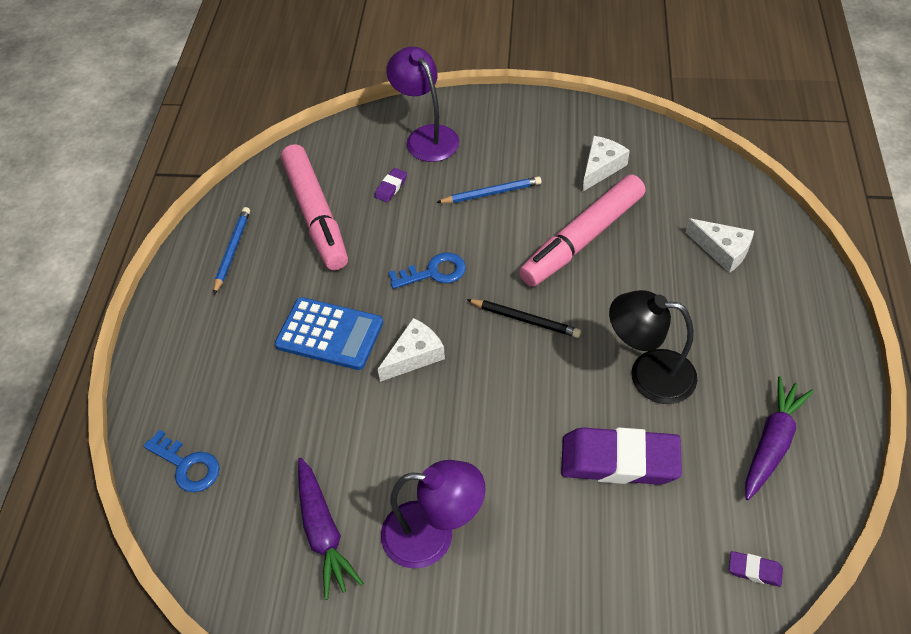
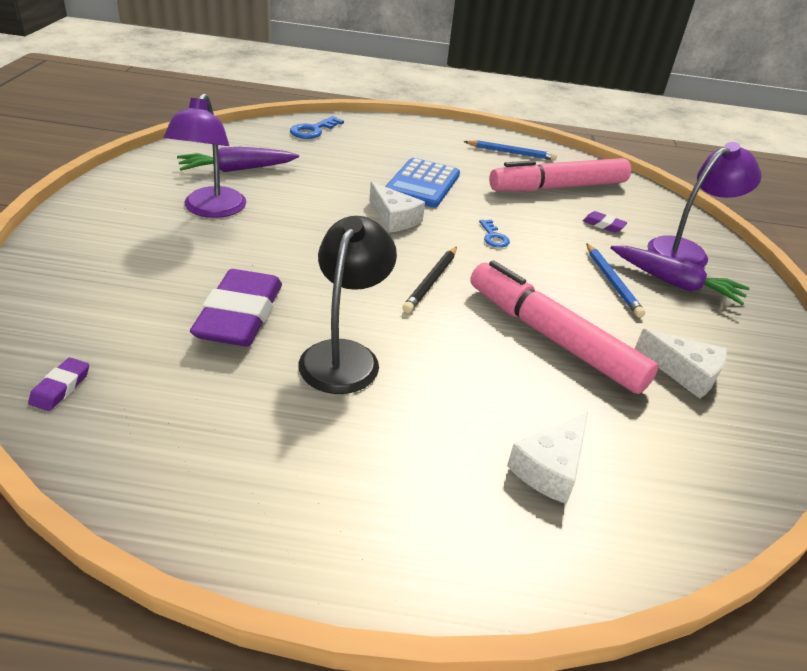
camera: 85 degrees right, 15 degrees down
blue key [388,253,466,289] -> blue key [479,220,510,248], size x0.65
purple carrot [745,376,814,500] -> purple carrot moved to [610,246,750,305]

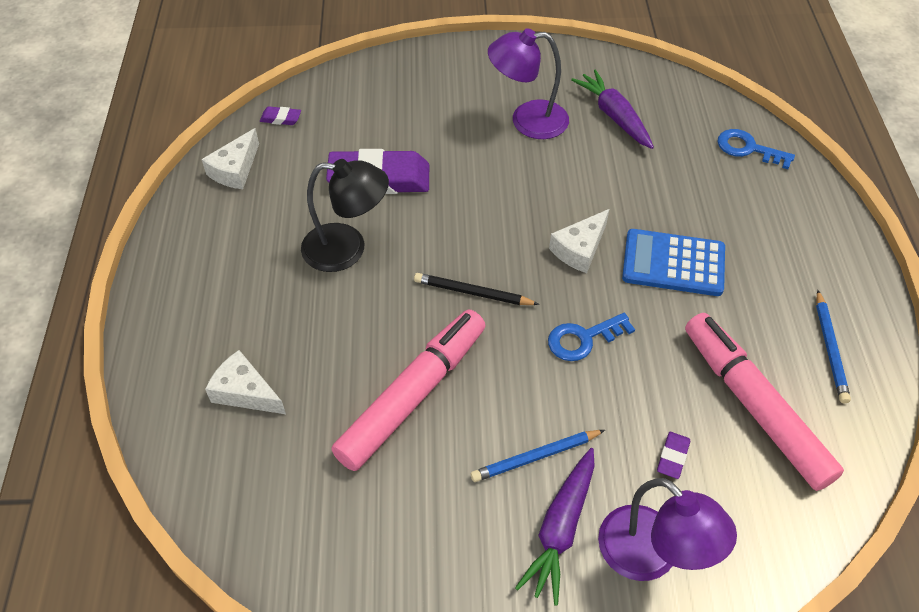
camera: 85 degrees right, 15 degrees up
blue key [479,220,510,248] -> blue key [548,313,635,361], size x1.53
white cheese [635,329,727,399] -> white cheese moved to [202,128,259,189]

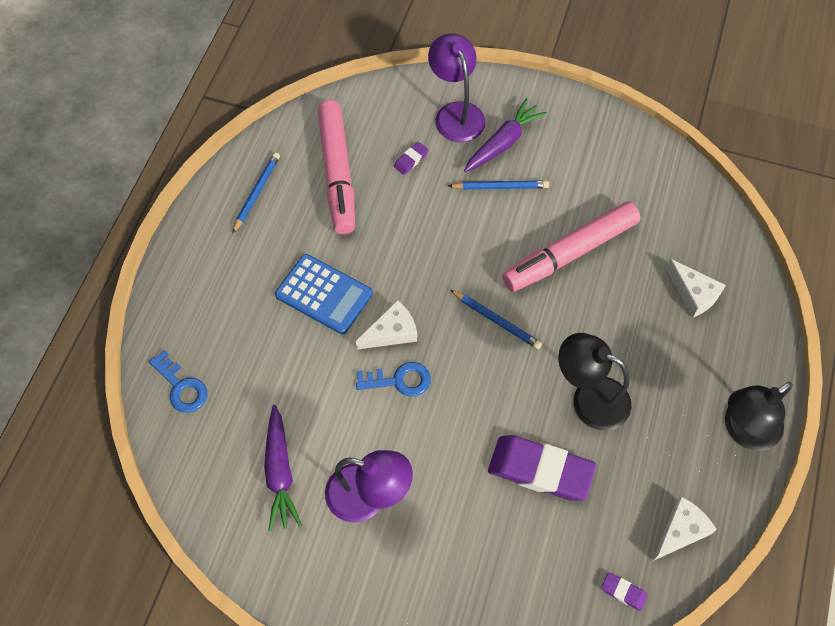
camera: 160 degrees left, 10 degrees up
black pencil [414,273,539,305] -> blue pencil [450,290,542,349]
blue key [548,313,635,361] -> blue key moved to [356,362,431,397]
none -> black lamp [725,382,793,451]

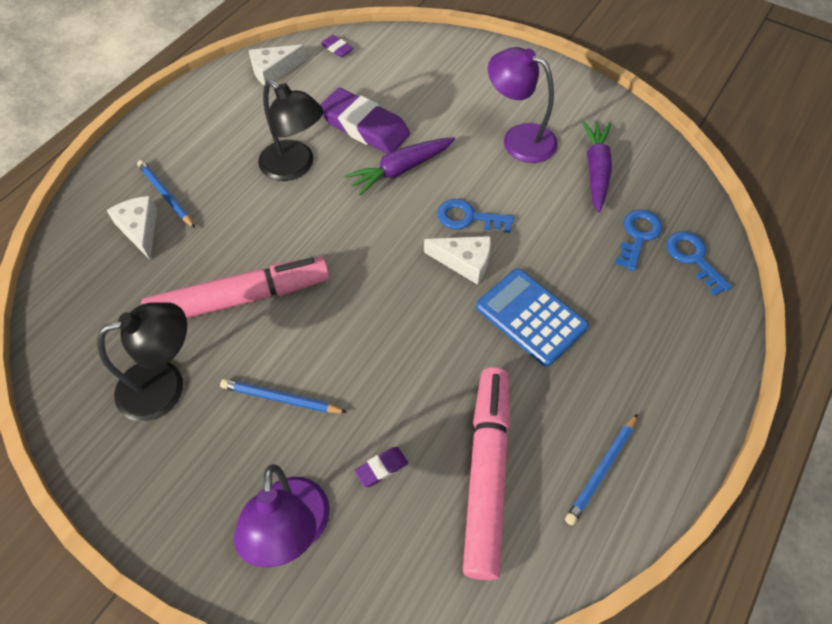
camera: 165 degrees left, 5 degrees down
white cheese [356,300,417,350] -> white cheese turned 150 degrees counterclockwise [424,236,491,285]
blue pencil [450,290,542,349] -> blue pencil moved to [137,160,195,228]
purple carrot [464,98,547,172] -> purple carrot moved to [345,137,455,196]
black lamp [725,382,793,451] -> black lamp moved to [97,302,187,421]
none -> blue key [615,210,663,271]

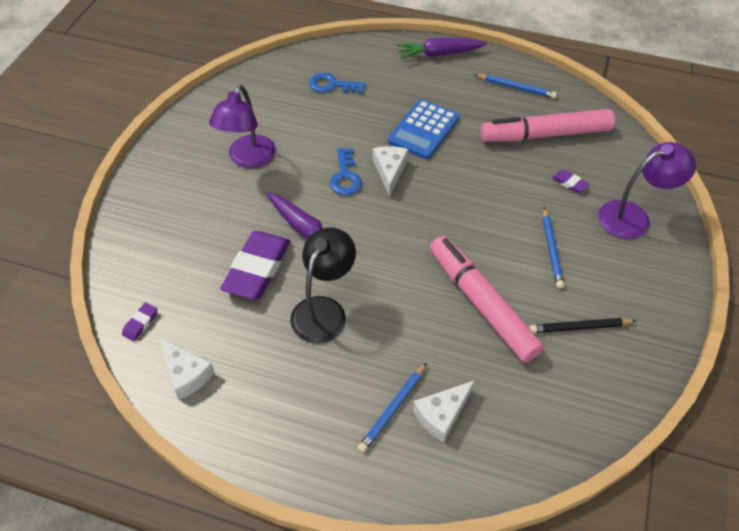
camera: 105 degrees left, 5 degrees down
black lamp [97,302,187,421] -> black pencil [529,318,636,333]
purple carrot [582,121,612,213] -> purple carrot moved to [397,37,487,59]
blue key [666,231,732,296] -> none

